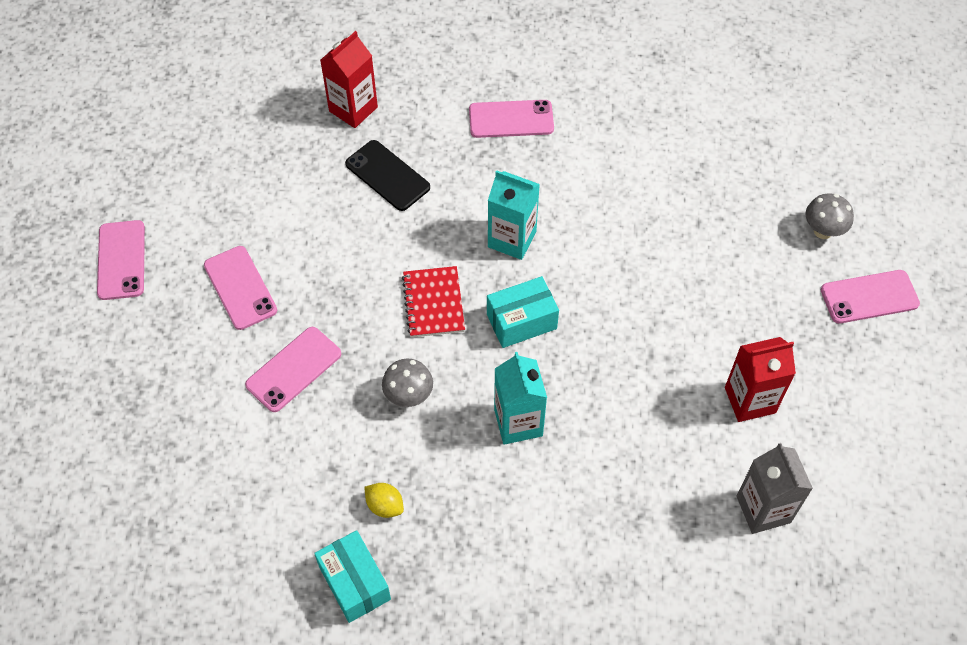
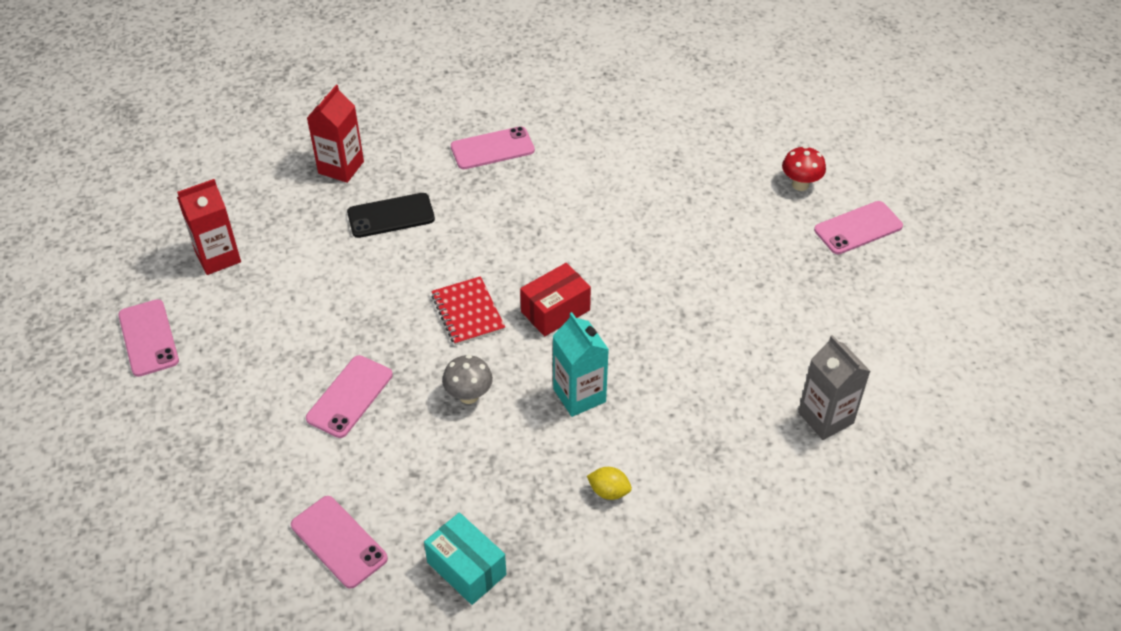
camera: 15 degrees left, 10 degrees down
pink phone [204,246,277,330] -> pink phone moved to [291,496,388,589]
black phone [345,140,430,211] -> black phone turned 45 degrees counterclockwise [347,193,435,238]
yellow lemon [364,483,404,518] -> yellow lemon moved to [587,467,632,500]
turquoise box [487,276,559,348] -> red box [520,263,591,336]
turquoise carton [488,170,540,260] -> none
red carton [725,337,796,422] -> red carton moved to [177,179,241,275]
grey mushroom [806,193,854,239] -> red mushroom [782,146,826,191]

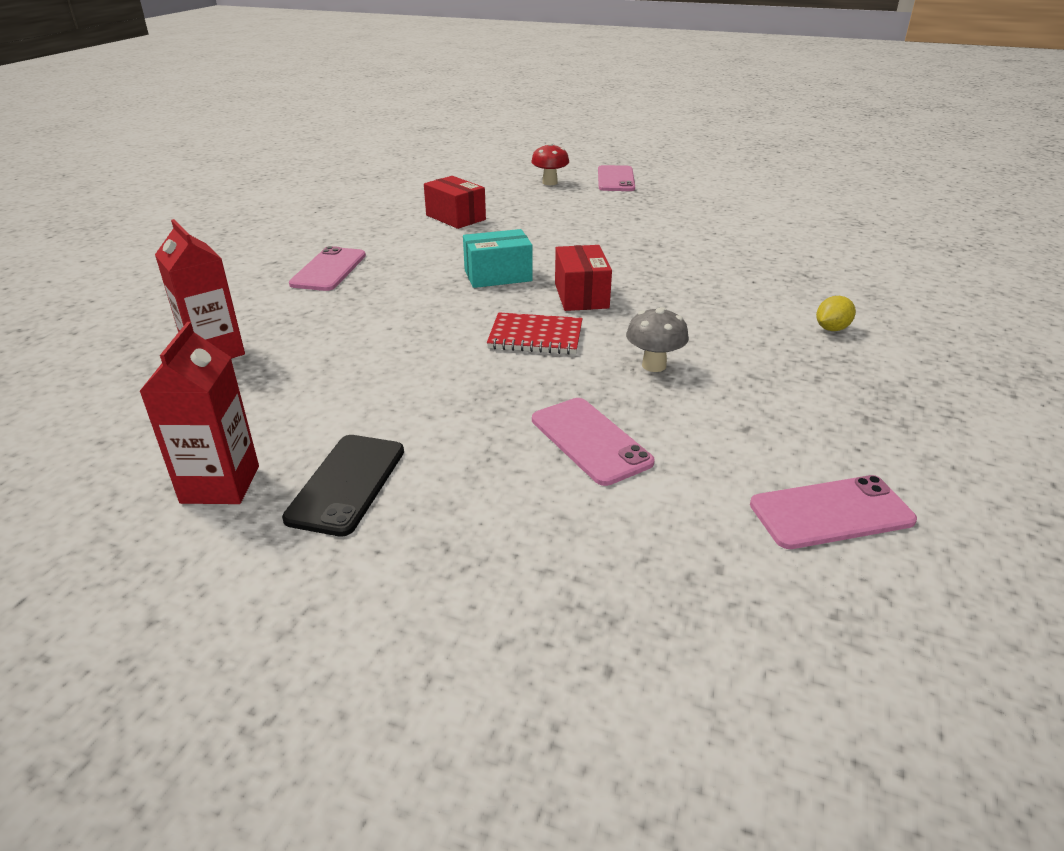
camera: 60 degrees left, 15 degrees down
pink phone [118,299,179,377] -> none
black phone [347,193,435,238] -> black phone moved to [282,435,404,537]
turquoise box [424,512,506,605] -> turquoise box moved to [463,229,533,288]
turquoise carton [553,312,609,417] -> none
grey carton [798,335,871,440] -> none
none -> red box [424,176,486,229]

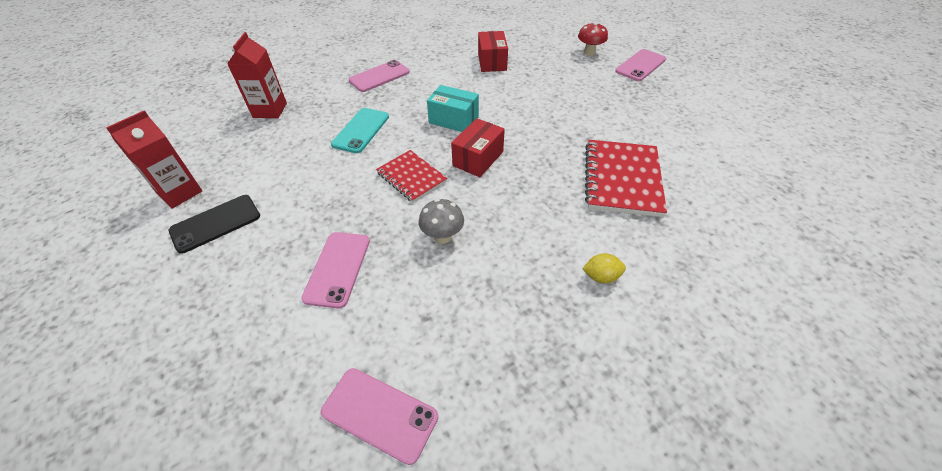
camera: 40 degrees right, 15 degrees up
none -> turquoise phone [331,108,389,153]
none -> red notebook [585,140,667,217]

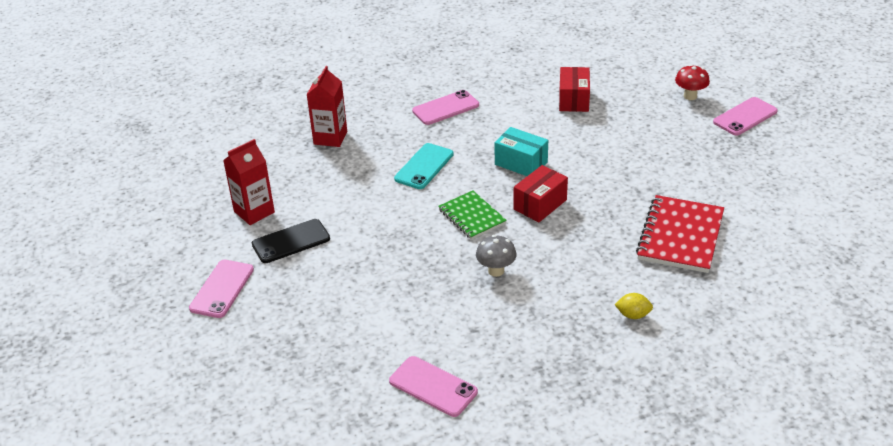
camera: 10 degrees right, 10 degrees down
pink phone [301,232,370,309] -> pink phone moved to [189,260,254,318]
red notebook [376,150,447,203] -> green notebook [438,191,507,240]

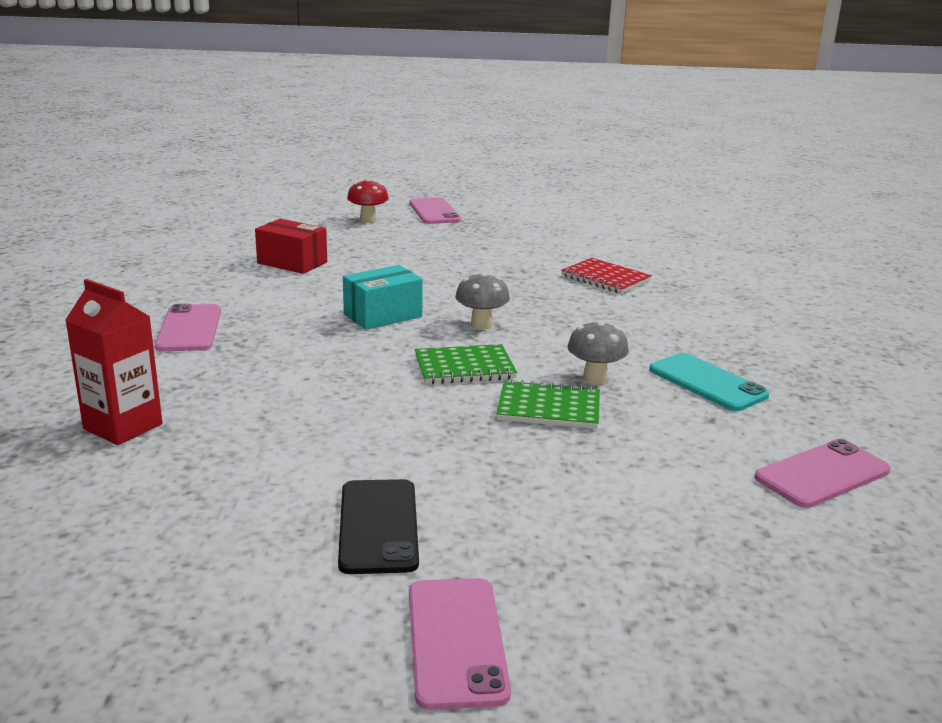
camera: 70 degrees left, 15 degrees down
pink phone [189,260,254,318] -> pink phone turned 45 degrees clockwise [409,578,511,710]
red carton [223,139,275,225] -> none
turquoise phone [394,143,454,189] -> turquoise phone moved to [649,353,769,411]
red box [513,165,568,222] -> grey mushroom [455,272,510,330]
yellow lemon [614,293,653,319] -> none
red notebook [636,195,724,273] -> red notebook [561,258,652,294], size x0.63
none -> green notebook [496,379,600,429]

